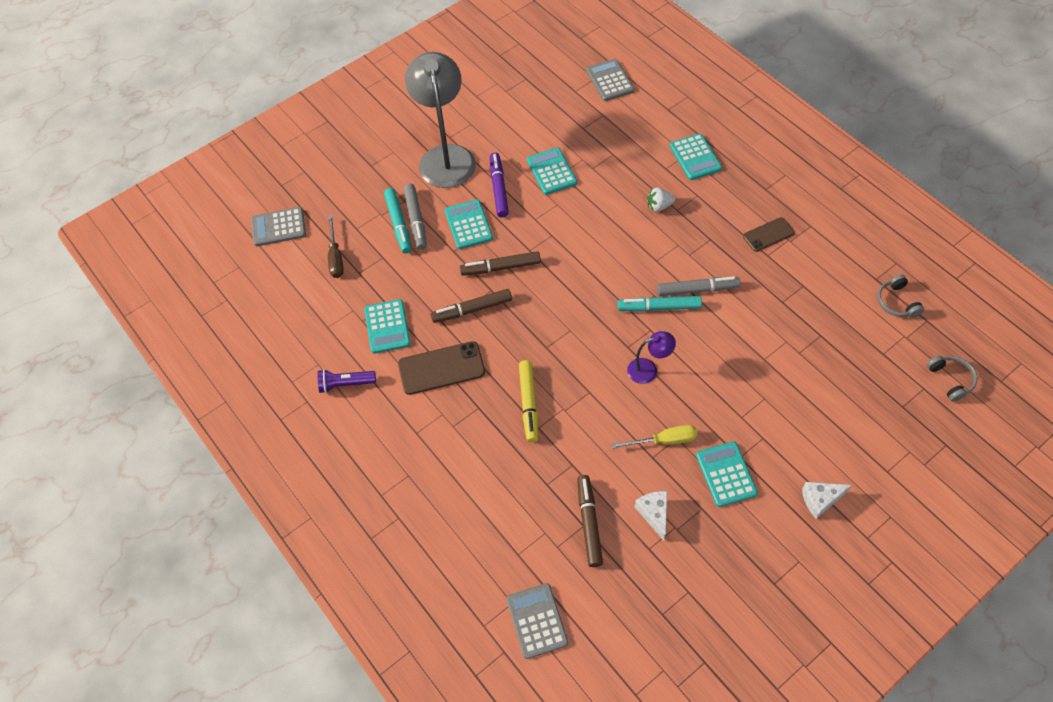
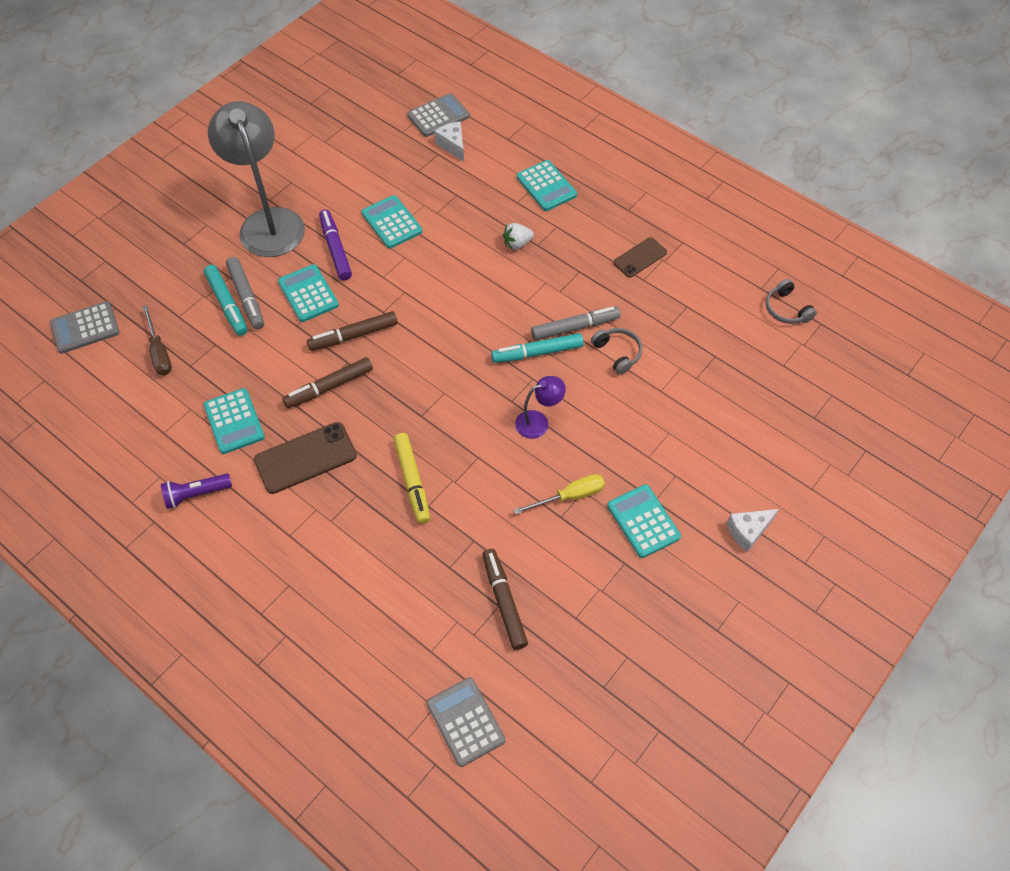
camera: 15 degrees left, 0 degrees up
grey calculator [586,59,634,101] -> grey calculator turned 90 degrees clockwise [407,93,470,137]
white cheese [635,491,667,540] -> white cheese moved to [434,121,464,162]
grey headphones [927,356,978,402] -> grey headphones moved to [591,328,642,375]

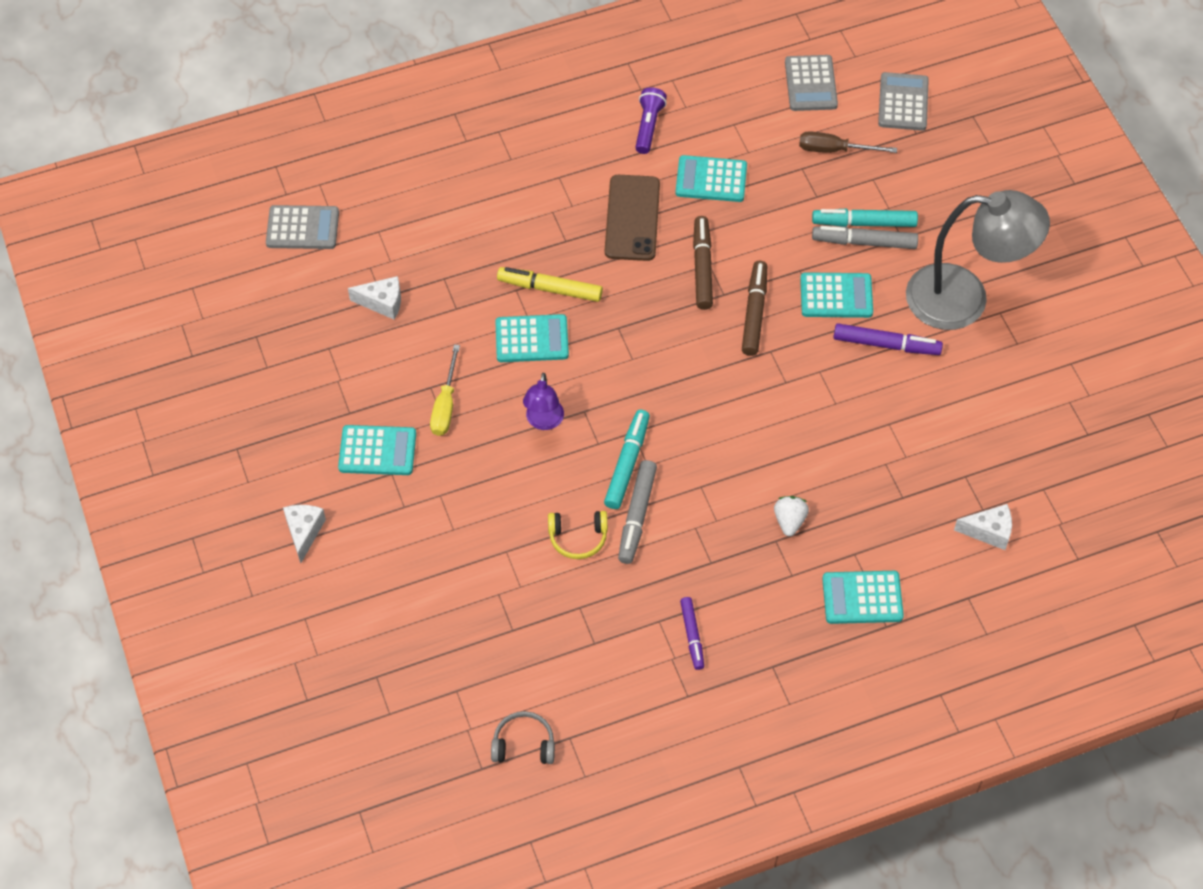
camera: 120 degrees right, 0 degrees up
turquoise calculator [361,195,423,249] -> turquoise calculator moved to [495,314,569,362]
grey calculator [407,93,470,137] -> grey calculator moved to [785,55,838,111]
brown marker [482,549,528,650] -> white cheese [348,276,401,320]
grey headphones [591,328,642,375] -> yellow headphones [548,511,608,559]
brown phone [613,237,667,278] -> purple marker [680,597,704,670]

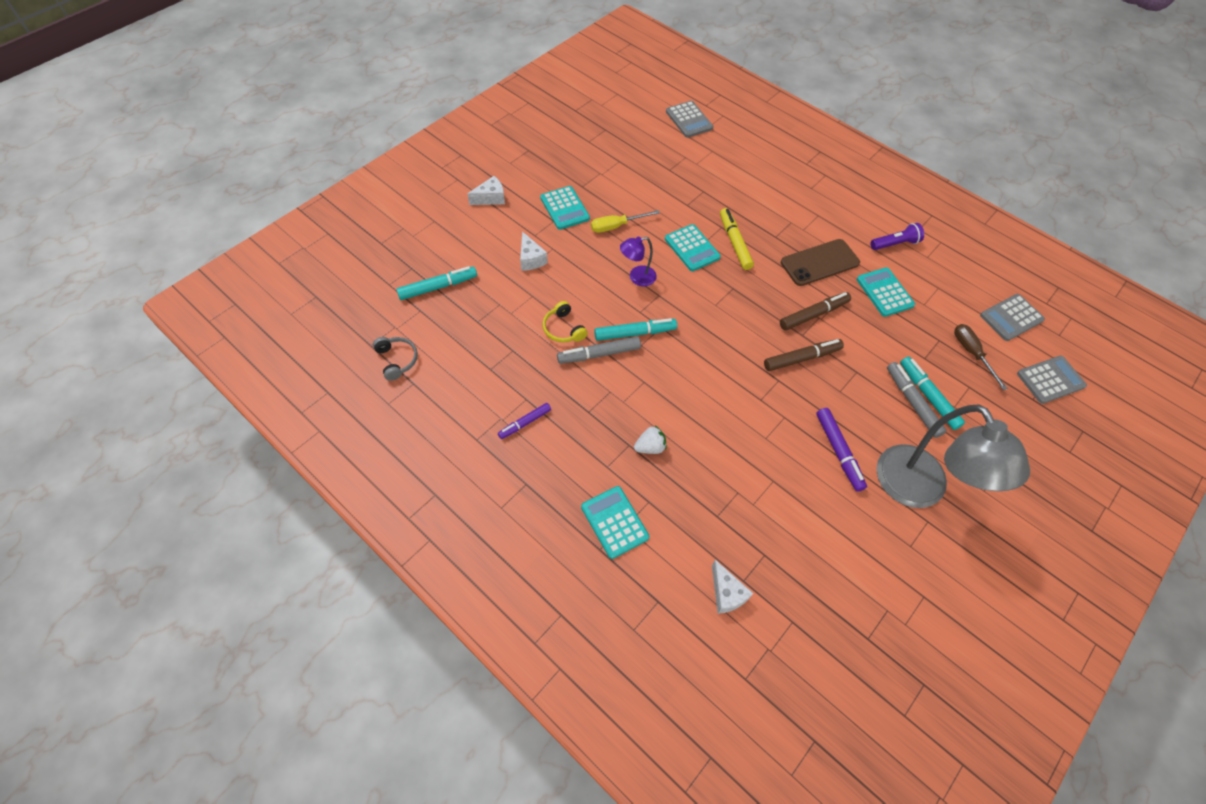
camera: 60 degrees right, 0 degrees up
white cheese [348,276,401,320] -> white cheese moved to [520,231,548,271]
turquoise calculator [800,272,873,318] -> none
none -> turquoise marker [396,266,477,300]

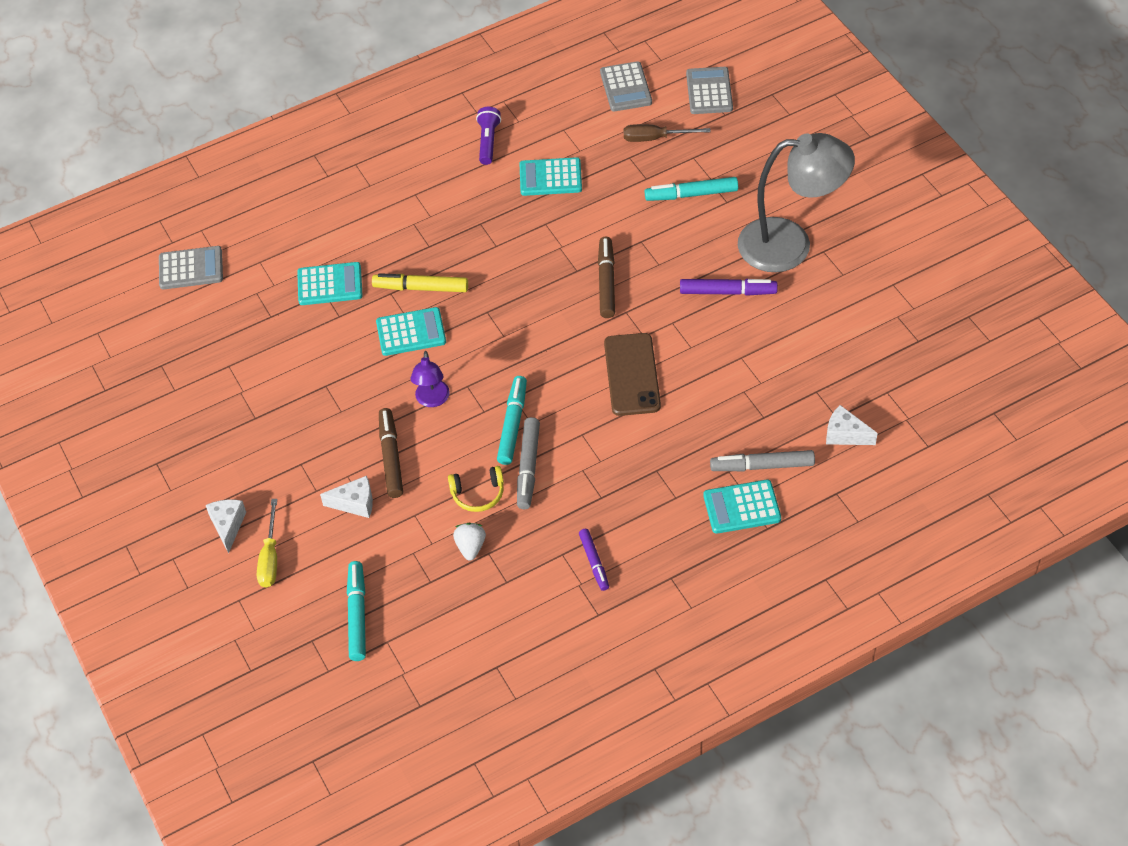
camera: 65 degrees left, 5 degrees down
grey headphones [373,337,418,381] -> none
turquoise calculator [540,186,590,230] -> turquoise calculator moved to [297,262,363,305]
yellow screwdriver [591,210,660,233] -> yellow screwdriver moved to [257,499,277,588]
white strawberry [634,426,666,454] -> white strawberry moved to [453,523,486,560]
white cheese [712,560,753,614] -> white cheese turned 150 degrees counterclockwise [826,405,878,445]
brown marker [780,292,851,330] -> brown marker moved to [379,408,403,498]
brown phone [781,239,860,286] -> brown phone moved to [604,333,661,416]
grey marker [887,362,947,438] -> grey marker moved to [710,450,815,471]

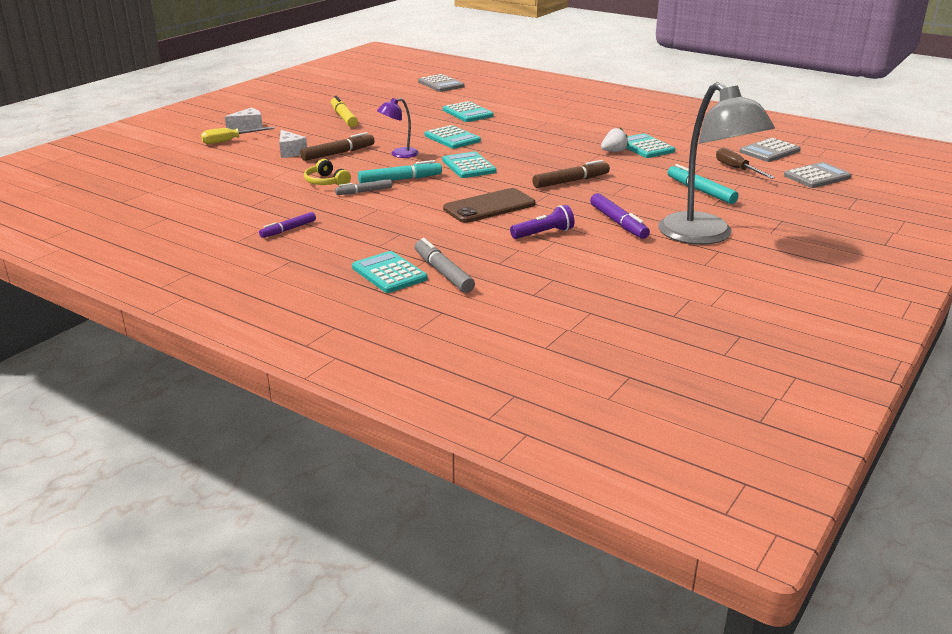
camera: 60 degrees right, 25 degrees down
turquoise marker [347,561,366,661] -> none
yellow marker [372,273,468,292] -> yellow marker moved to [331,96,358,127]
white strawberry [453,523,486,560] -> white strawberry moved to [601,128,629,152]
purple flashlight [476,107,501,165] -> purple flashlight moved to [510,205,575,239]
grey marker [517,417,540,509] -> grey marker [335,179,392,195], size x0.66
white cheese [826,405,878,445] -> none
none -> turquoise calculator [442,151,497,178]

